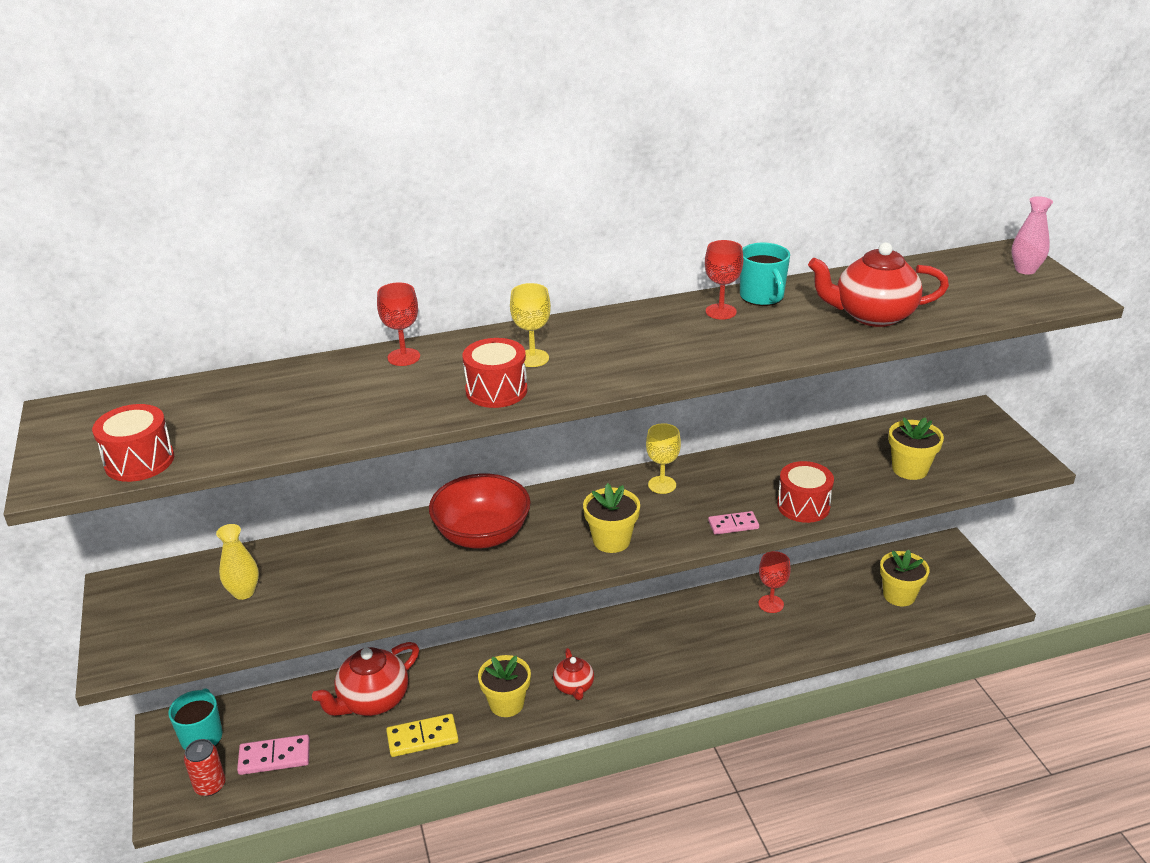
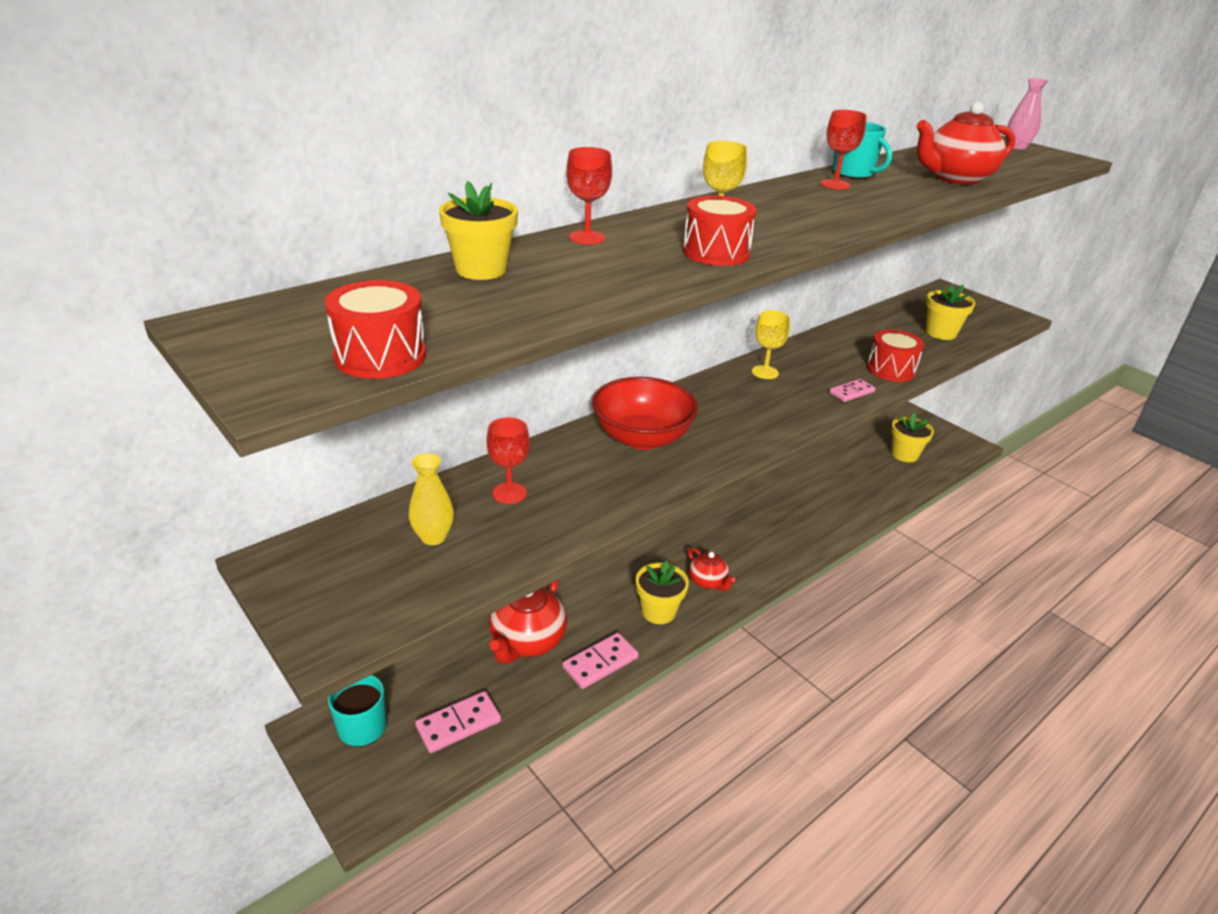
camera: 25 degrees left, 0 degrees up
red can [184,739,226,796] -> none
yellow domino [386,714,459,757] -> pink domino [562,633,639,689]
yellow flower pot [583,483,640,553] -> yellow flower pot moved to [439,181,518,280]
red goblet [758,551,791,613] -> red goblet moved to [486,417,530,504]

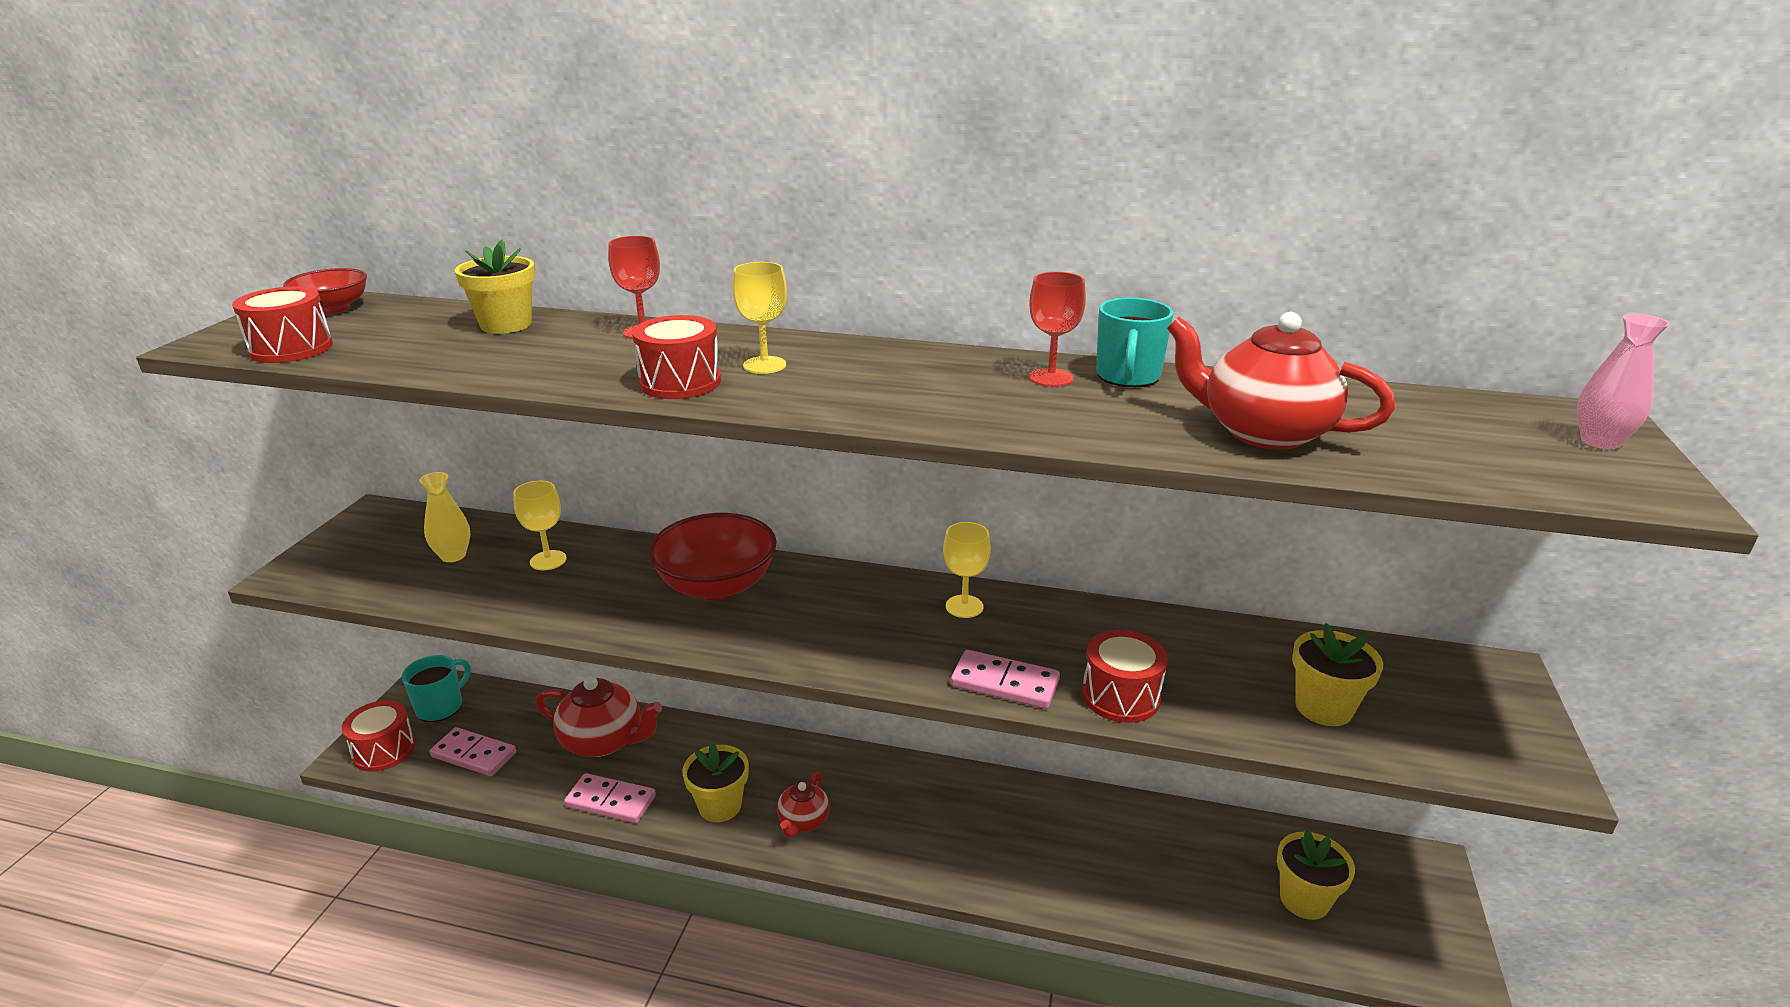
camera: 55 degrees right, 5 degrees down
red goblet [486,417,530,504] -> yellow goblet [513,481,567,570]
red teapot [489,580,567,664] -> red teapot turned 150 degrees counterclockwise [536,676,662,757]
pink domino [829,379,875,402] -> pink domino [951,650,1060,709], size x1.50
none -> red bowl [283,268,367,313]
none -> red drum [342,700,415,772]

